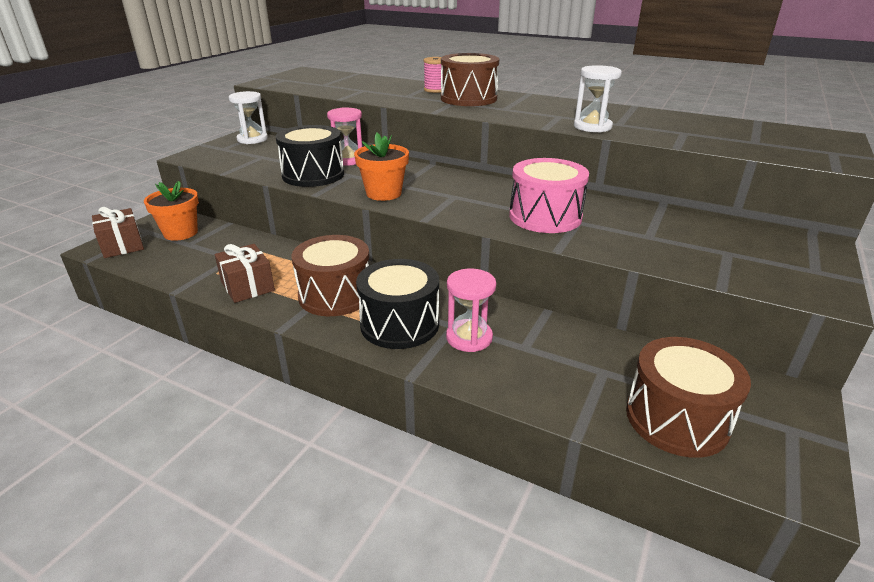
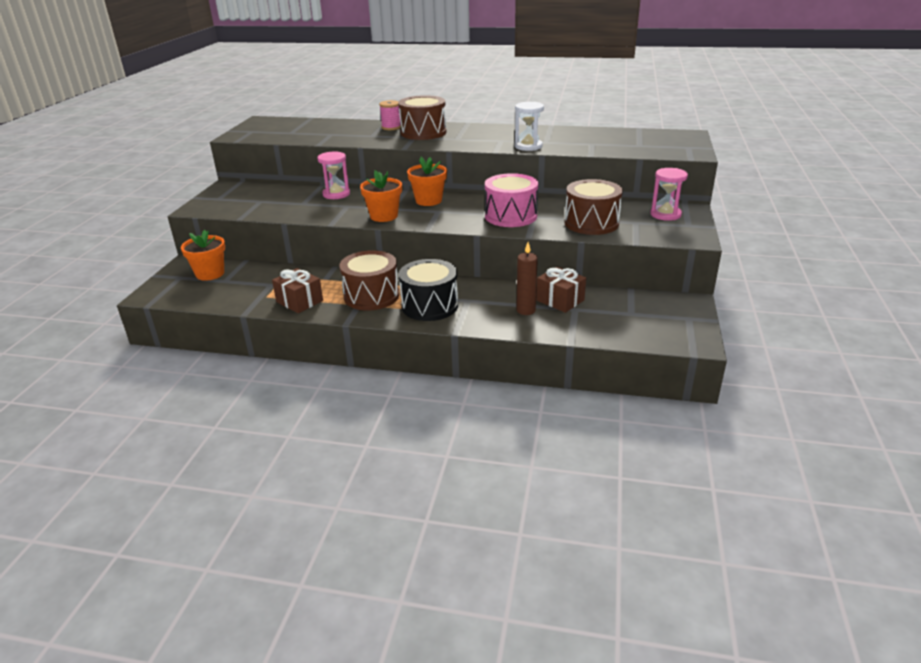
camera: 15 degrees left, 0 degrees up
brown gift [92,207,144,258] -> brown gift moved to [536,266,586,313]
white hourglass [229,91,268,144] -> none
black drum [275,125,344,187] -> none
pink hourglass [446,269,496,352] -> pink hourglass moved to [650,168,688,221]
brown drum [626,337,751,458] -> brown drum moved to [565,179,623,235]
none -> orange flower pot [407,157,447,206]
none -> brown candle [516,242,538,315]

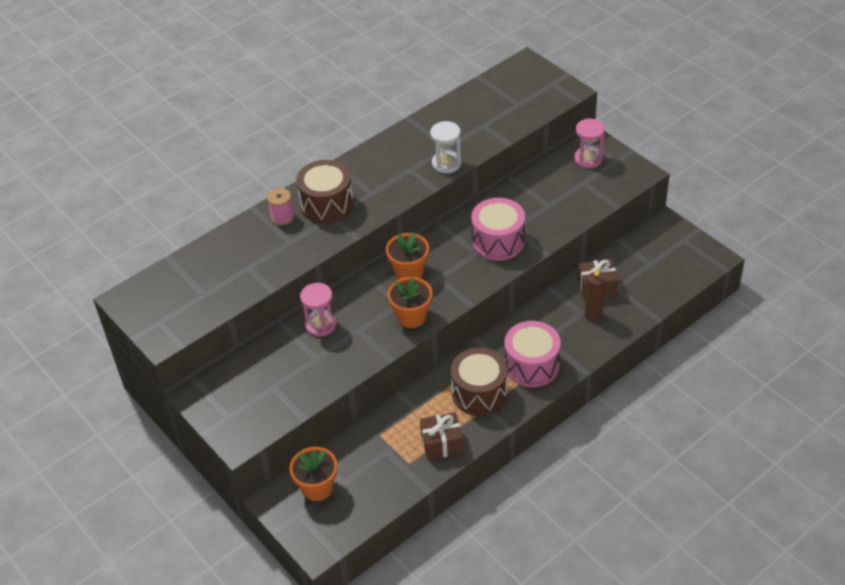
camera: 50 degrees left, 15 degrees up
black drum [399,259,458,321] -> pink drum [504,321,561,387]
brown drum [565,179,623,235] -> none

